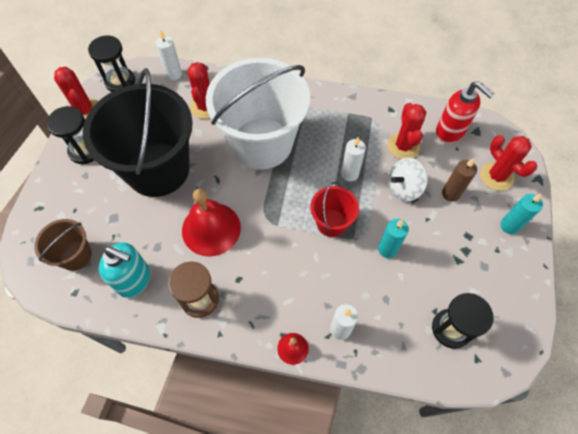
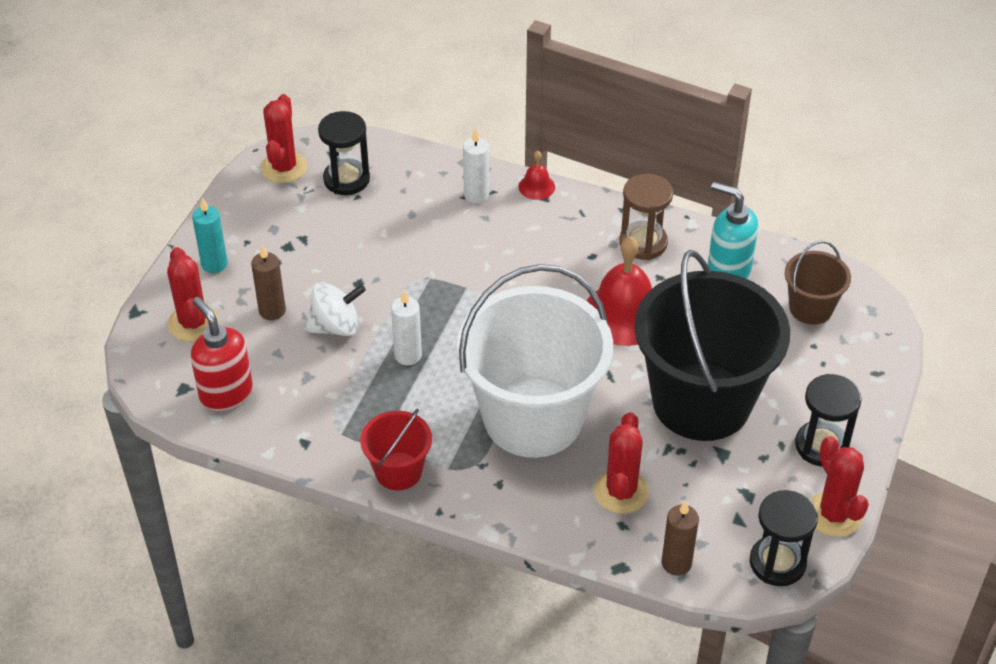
camera: 170 degrees left, 15 degrees down
white candle [156,29,182,80] -> brown candle [662,501,699,576]
red bucket [310,182,359,237] -> red bucket moved to [360,409,432,490]
turquoise candle [378,219,409,258] -> none
red cactus [388,103,426,159] -> red cactus moved to [261,94,307,183]

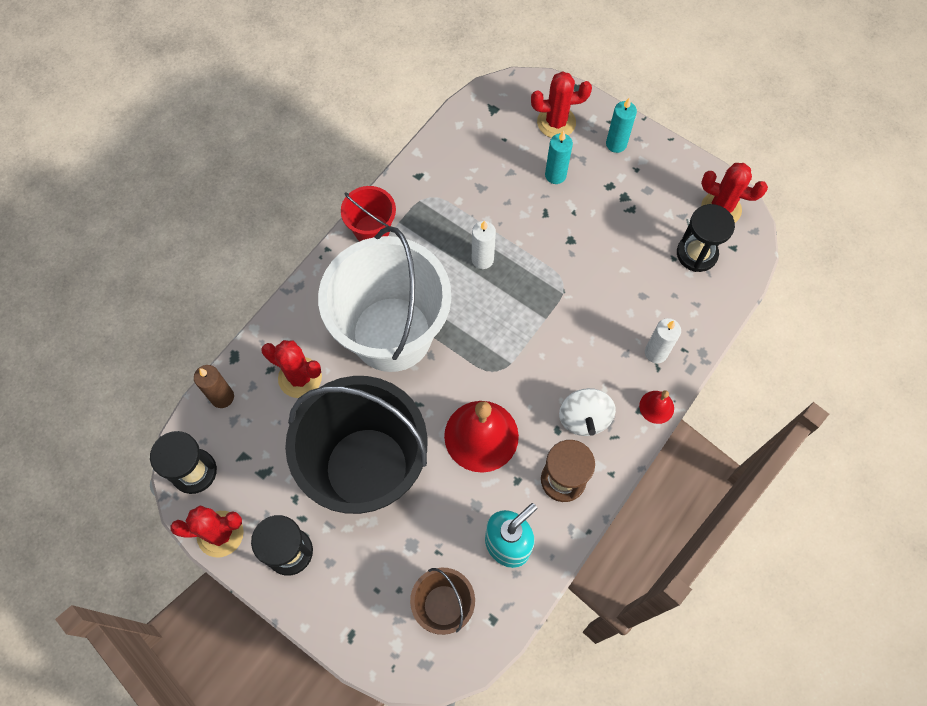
camera: 105 degrees right, 20 degrees up
red soap dispenser [191,297,253,411] -> none
brown candle [251,244,286,320] -> turquoise candle [545,130,573,184]
white spinning top [305,282,366,336] -> white spinning top moved to [559,388,616,436]

